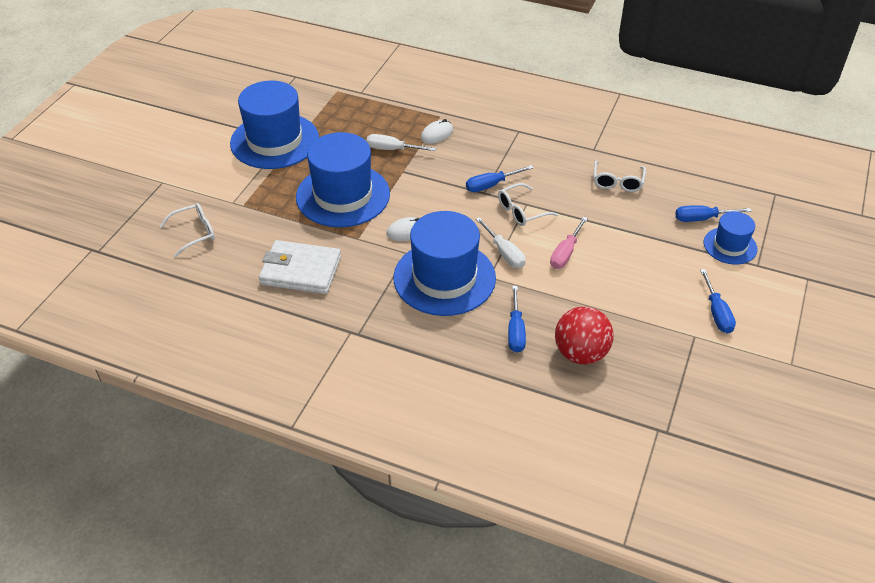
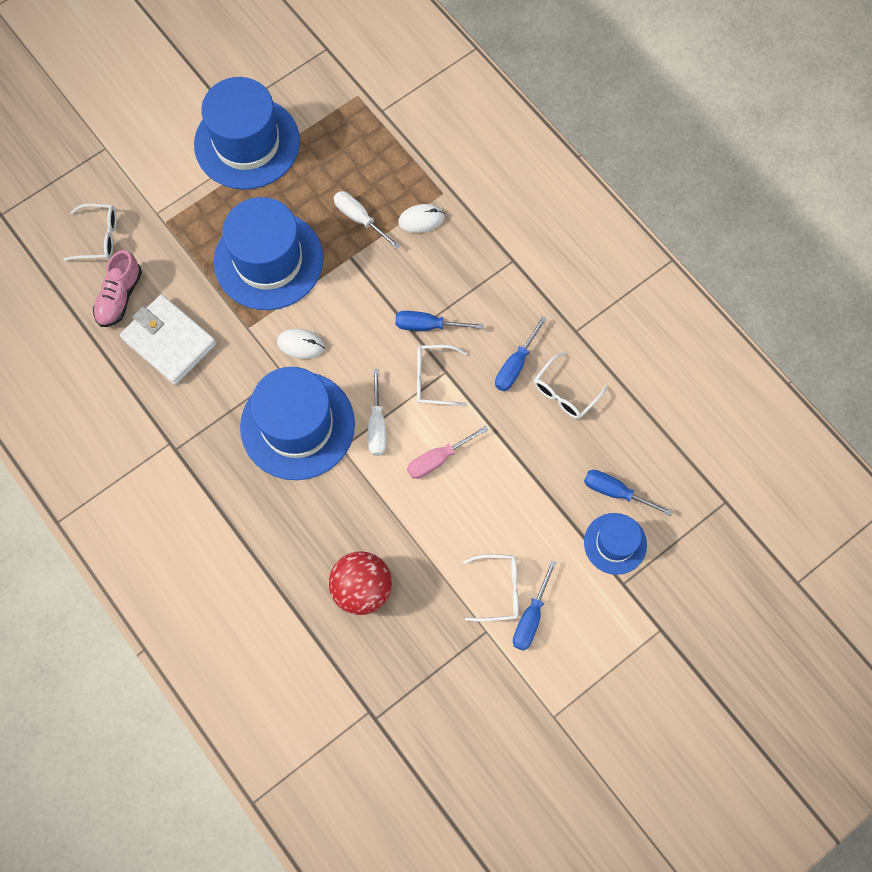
camera: 30 degrees right, 25 degrees up
blue screwdriver [508,286,526,353] -> blue screwdriver moved to [495,317,547,391]
none -> pink shoe [93,250,142,327]
none -> white glasses [463,554,519,622]

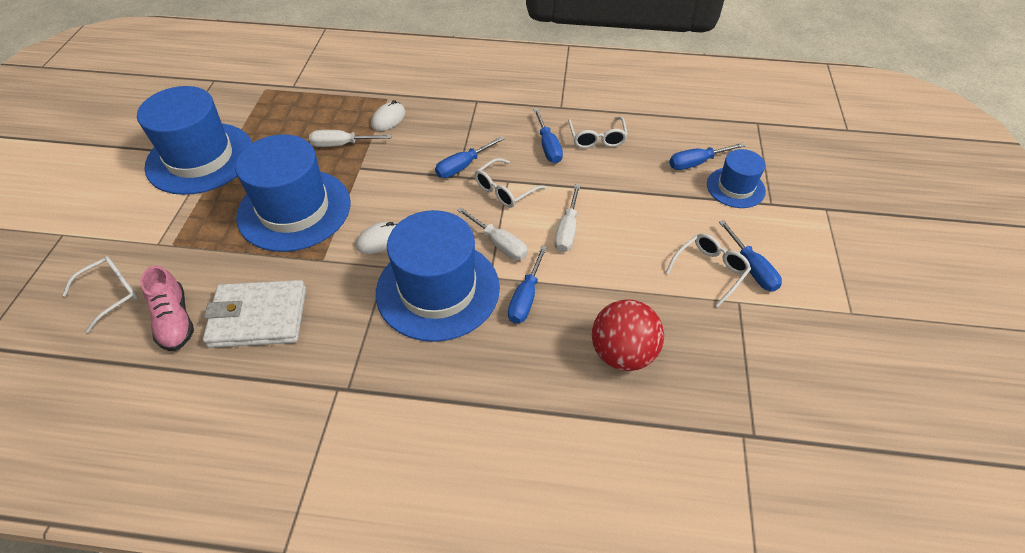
camera: 45 degrees left, 20 degrees down
pink screwdriver [407,426,488,479] -> white screwdriver [555,184,581,252]
none -> blue screwdriver [508,246,547,323]

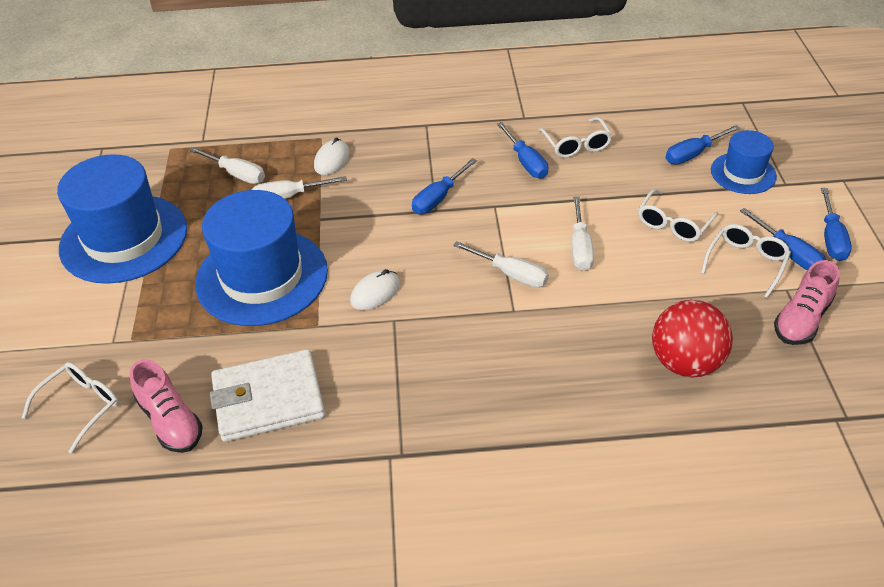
camera: 10 degrees left, 5 degrees down
blue hat [376,210,500,342] -> none
white glasses [475,158,546,208] -> white glasses moved to [638,189,718,242]
blue screwdriver [508,246,547,323] -> blue screwdriver moved to [821,188,852,261]
none -> white screwdriver [189,147,265,184]
none -> pink shoe [774,260,840,345]

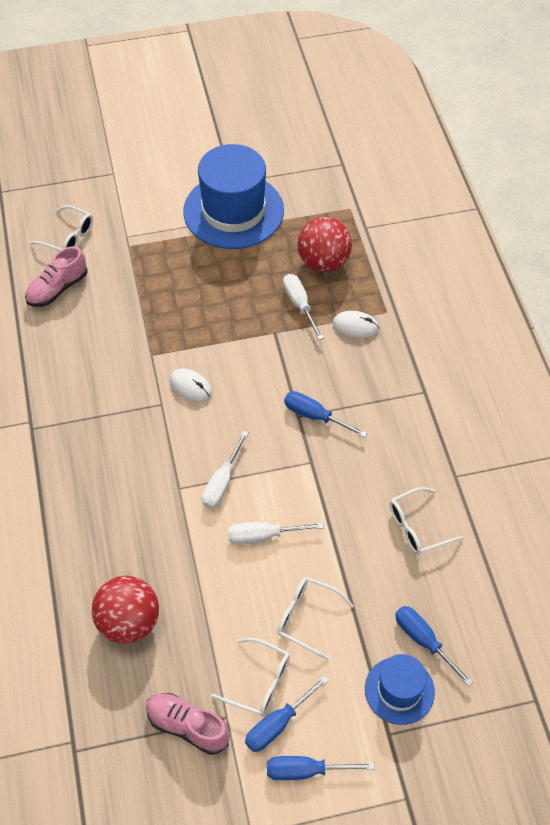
camera: 80 degrees right, 10 degrees up
white screwdriver [189,147,265,184] -> red ball [297,217,352,272]
blue hat [195,190,328,326] -> none
white wallet [210,349,325,442] -> none
blue screwdriver [497,122,548,178] -> none

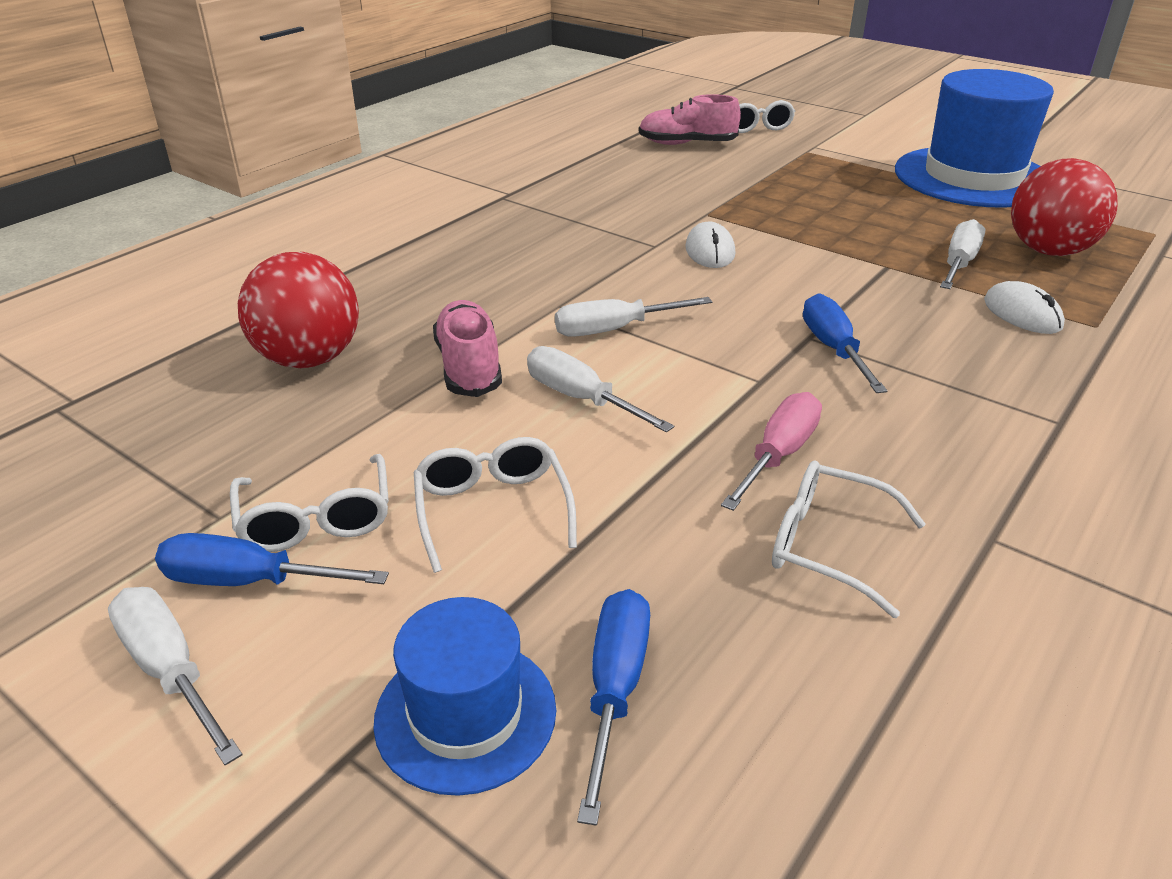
camera: 50 degrees right, 20 degrees down
pink shoe [146,693,230,755] -> pink shoe moved to [433,300,502,397]
blue screwdriver [267,756,375,780] -> white screwdriver [108,587,242,765]
none -> pink screwdriver [721,392,822,511]

